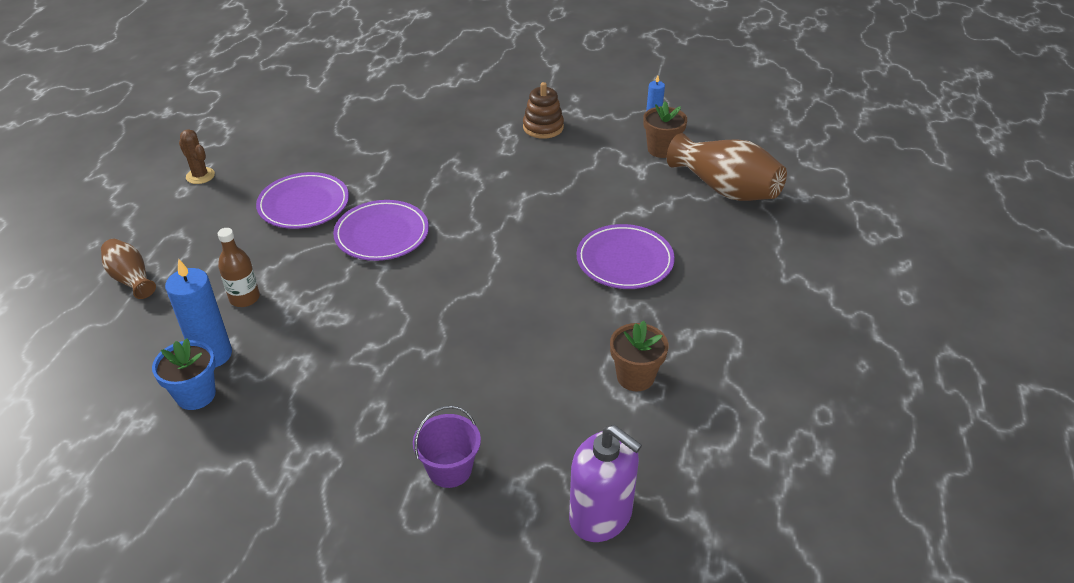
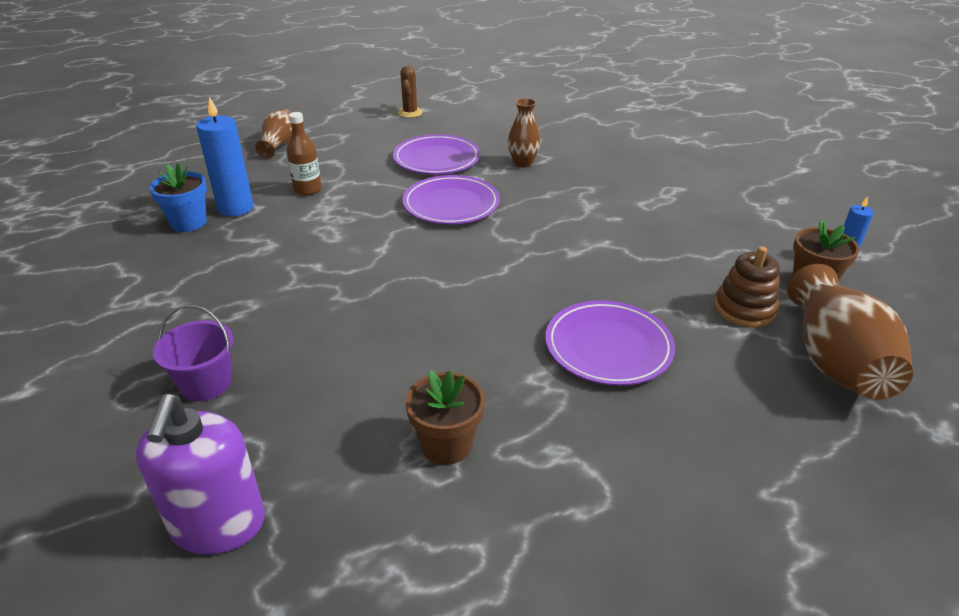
camera: 50 degrees right, 5 degrees down
brown stacking toy [523,82,564,139] -> brown stacking toy moved to [714,246,780,328]
none -> brown vase [508,98,540,168]

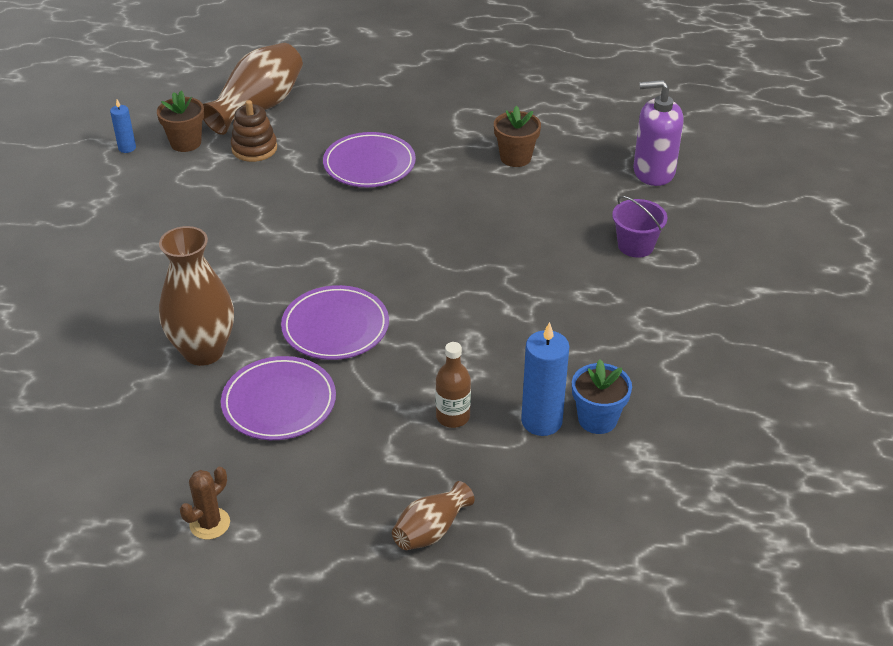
camera: 145 degrees left, 5 degrees up
purple soap dispenser [136,394,265,555] -> purple soap dispenser turned 120 degrees counterclockwise [633,80,683,186]
brown vase [508,98,540,168] -> brown vase [159,226,234,366], size x1.79

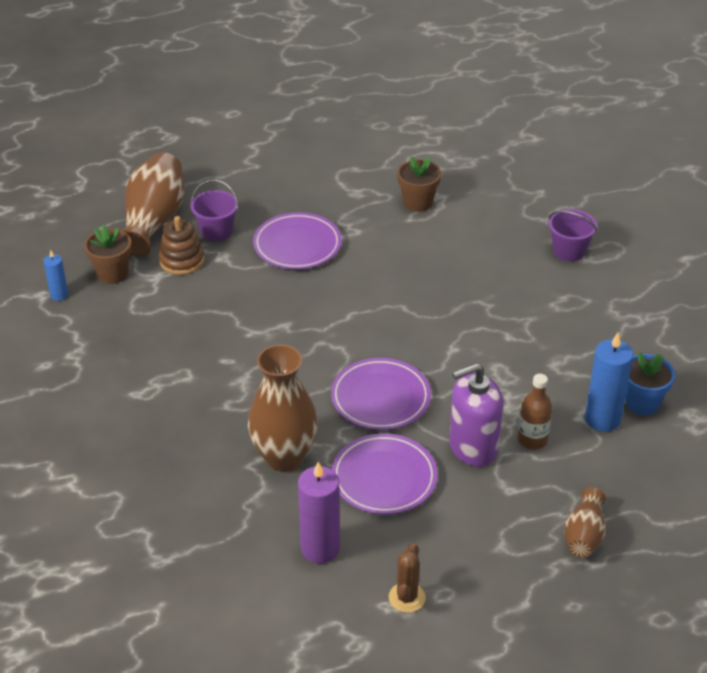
camera: 25 degrees left, 0 degrees up
purple soap dispenser [633,80,683,186] -> purple soap dispenser moved to [449,363,503,467]
none -> purple bucket [190,180,238,241]
none -> purple candle [298,462,340,563]

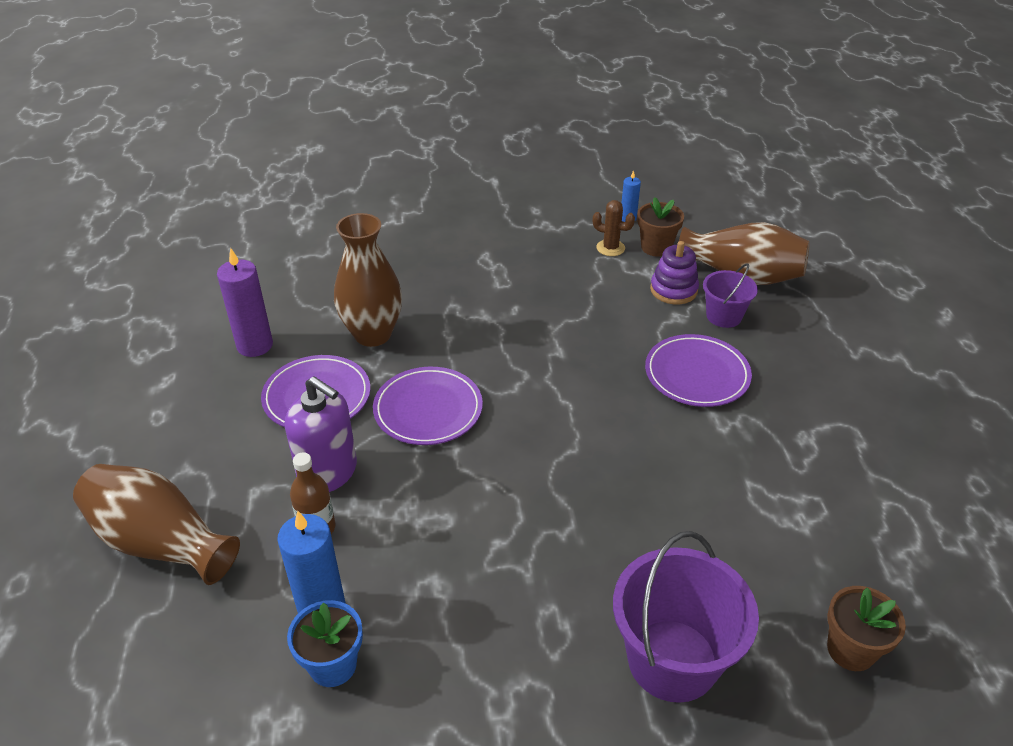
camera: 100 degrees right, 0 degrees up
brown stacking toy [159,216,204,275] -> purple stacking toy [650,241,699,305]
brown cactus [389,543,426,613] -> brown cactus moved to [593,200,635,256]
brown flower pot [397,156,441,212] -> brown flower pot moved to [827,586,906,671]
purple soap dispenser [449,363,503,467] -> purple soap dispenser turned 135 degrees clockwise [285,376,357,492]
purple bucket [548,209,597,261] -> purple bucket [613,531,759,703], size x1.79
brown vase [564,487,606,558] -> brown vase [73,464,240,585], size x1.79

